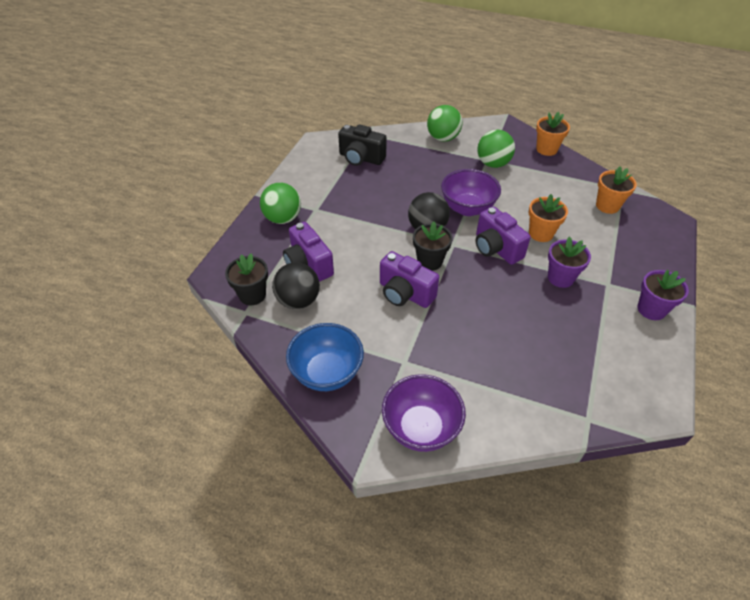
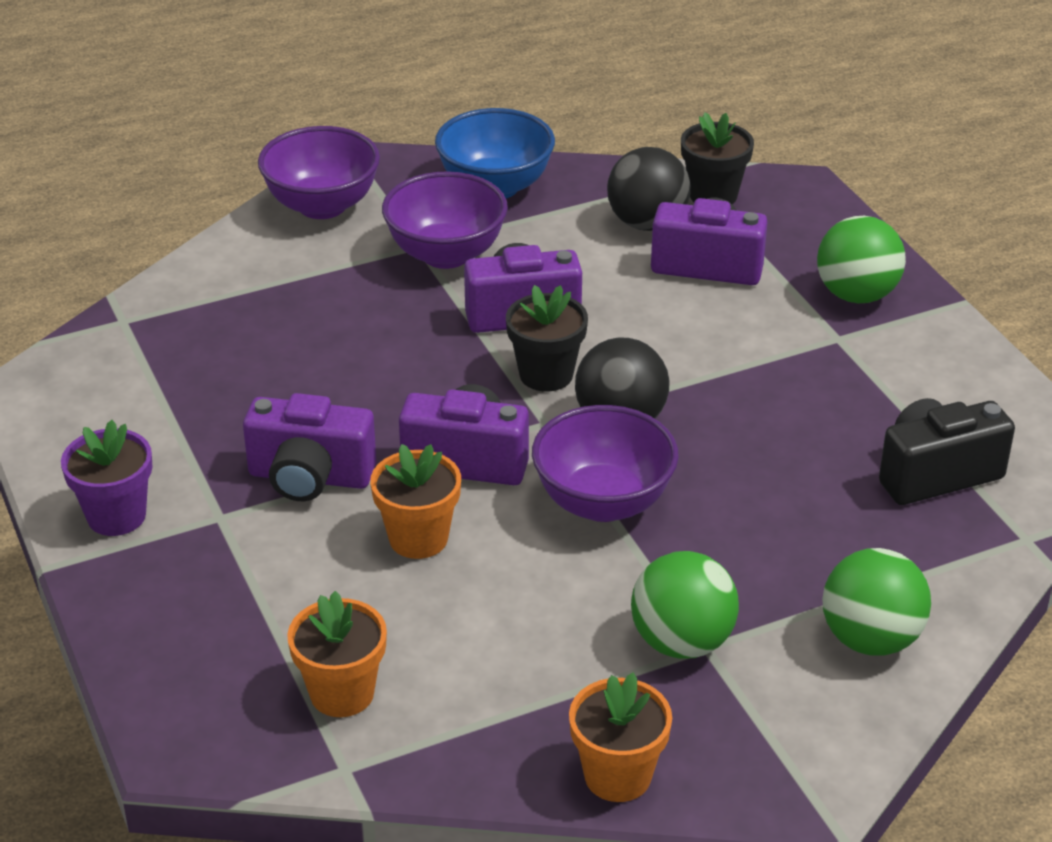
camera: 135 degrees right, 10 degrees down
purple flower pot [548,236,591,288] -> purple camera [243,393,376,501]
none -> purple bowl [382,171,508,269]

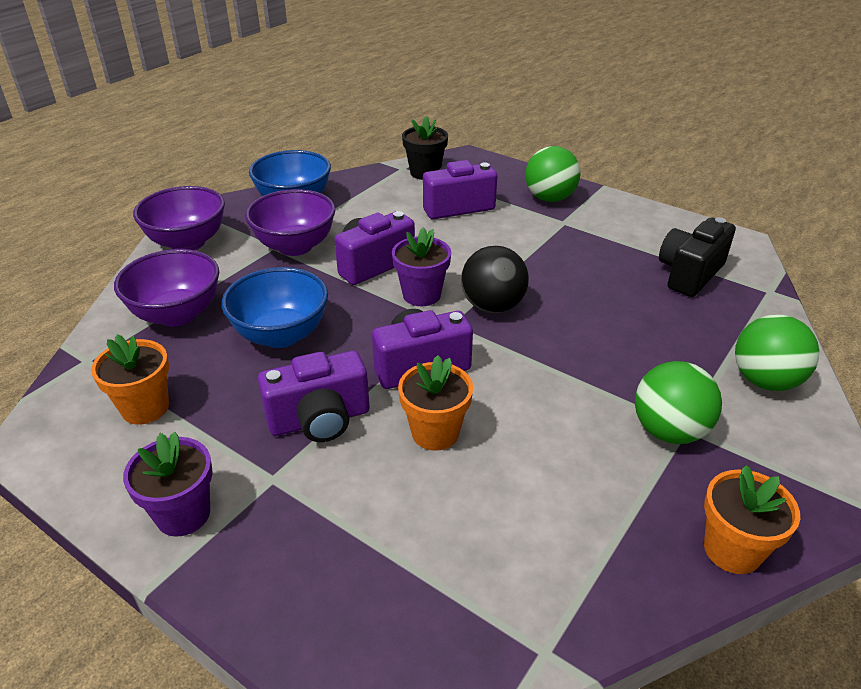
camera: 30 degrees left, 0 degrees up
orange flower pot [287,591,387,717] -> orange flower pot moved to [91,334,169,424]
black flower pot [506,285,588,392] -> purple flower pot [392,227,451,306]
purple bowl [532,405,679,522] -> purple bowl moved to [114,249,219,327]
black ball [607,147,691,231] -> none
none -> blue bowl [222,267,328,348]

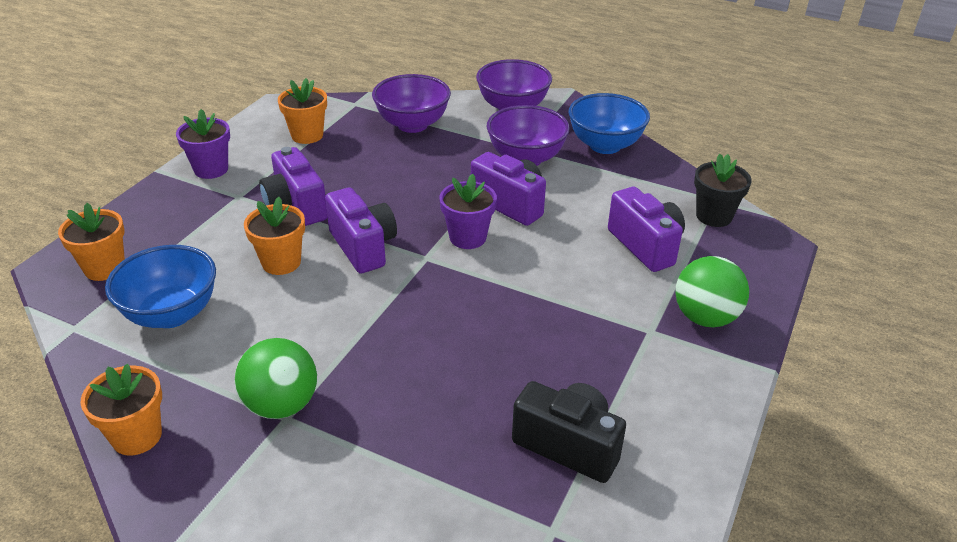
camera: 80 degrees right, 0 degrees up
blue bowl [222,267,328,348] -> blue bowl moved to [105,245,216,328]
black ball [461,246,529,313] -> none
green ball [735,314,819,391] -> none
none -> orange flower pot [58,203,125,281]

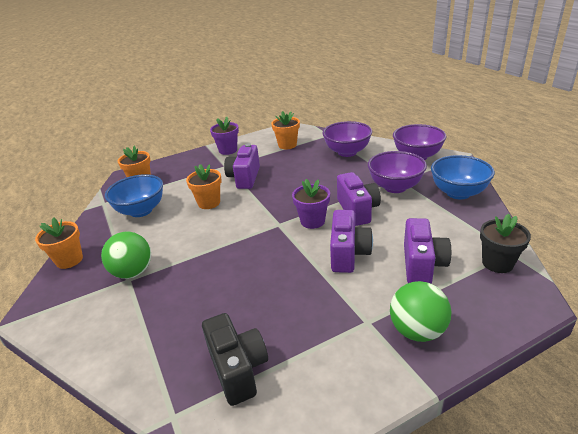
camera: 40 degrees right, 5 degrees down
purple camera [325,188,397,273] -> purple camera moved to [330,210,373,273]

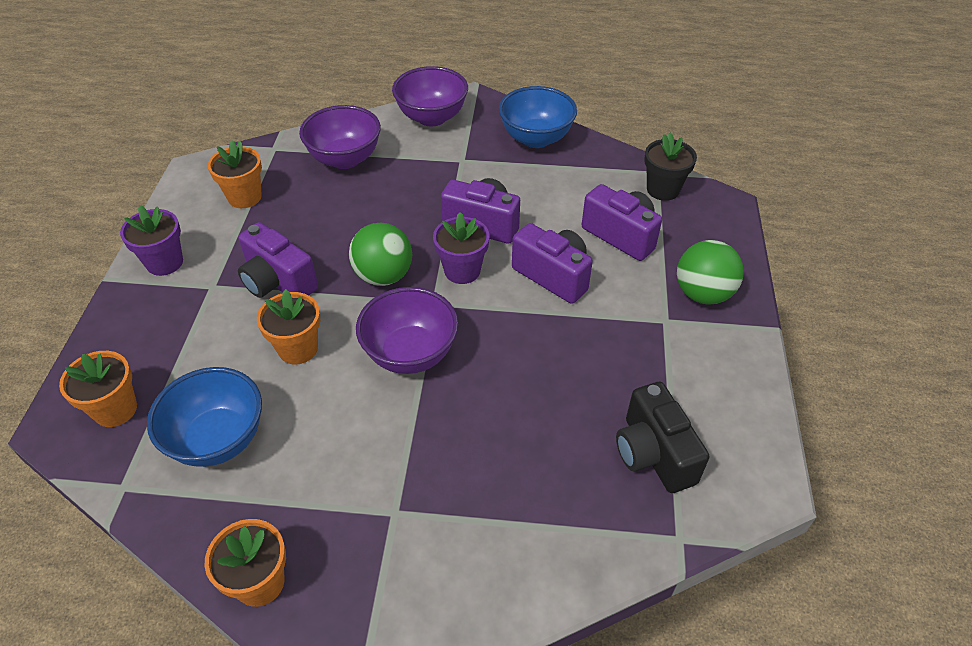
camera: 60 degrees left, 15 degrees up
green ball [101,232,151,279] -> green ball moved to [349,223,412,286]
black camera [202,313,268,406] -> black camera turned 120 degrees counterclockwise [616,382,709,493]
purple bowl [368,151,427,193] -> purple bowl moved to [356,287,458,374]

